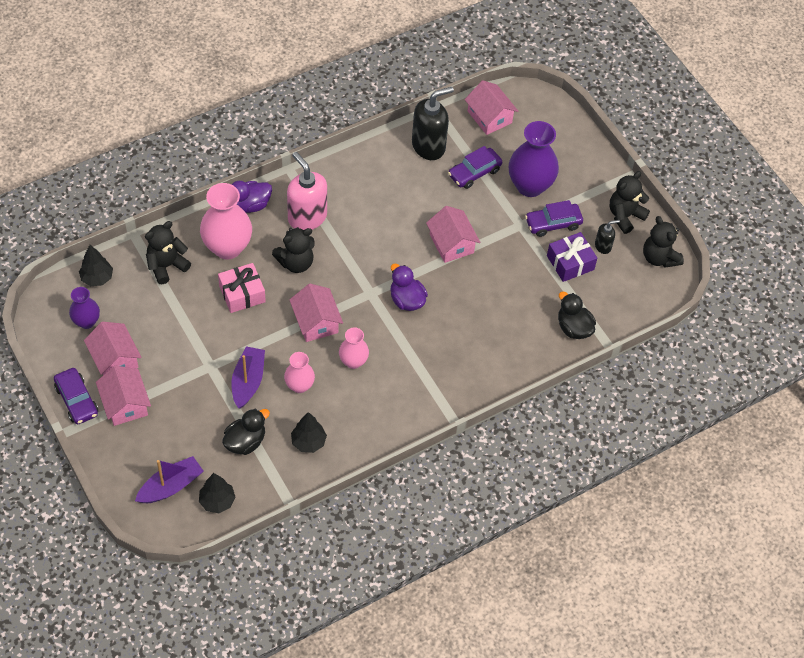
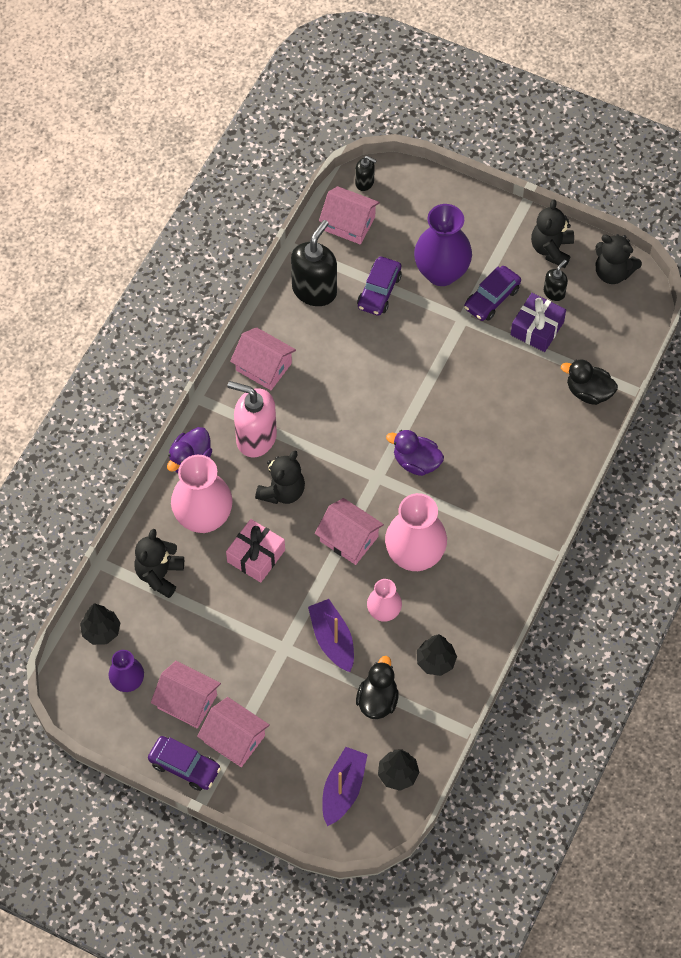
camera: 30 degrees left, 5 degrees up
pink vase [339,327,369,369] -> pink vase [385,493,447,571], size x1.78
pink house [426,206,480,263] -> pink house moved to [230,327,296,390]
none -> black soap dispenser [355,156,377,191]

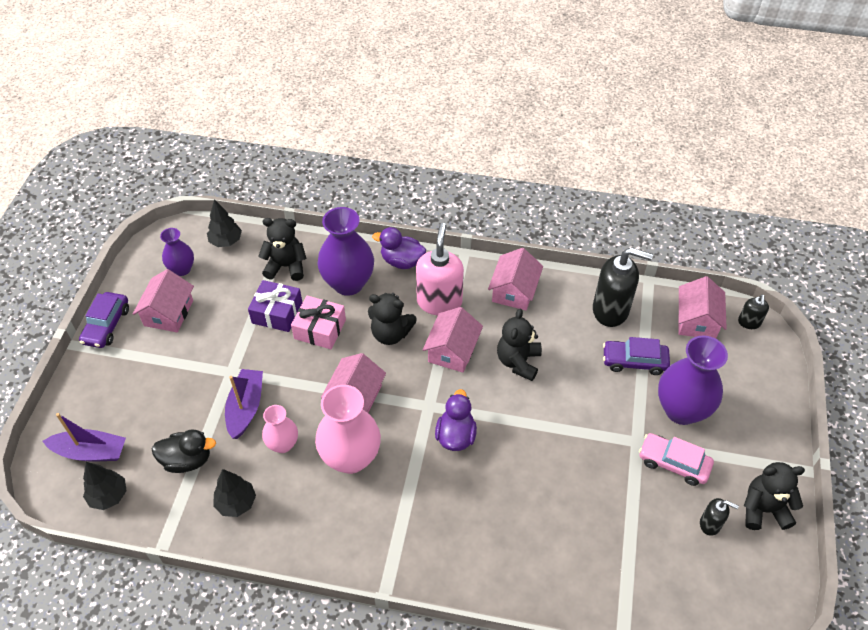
camera: 75 degrees right, 10 degrees down
pink vase [171,455,233,533] -> purple vase [317,207,374,296]
pink house [197,697,270,767] -> pink house moved to [423,307,483,373]
purple boat [308,599,354,672] -> purple boat turned 45 degrees counterclockwise [225,369,263,439]
purple car [464,266,521,321] -> pink car [639,433,714,486]
purple gift [511,293,566,352] -> purple gift moved to [248,280,303,332]
black duck [561,360,618,405] -> none
black teddy bear [595,234,642,284] -> black teddy bear moved to [497,308,542,381]

